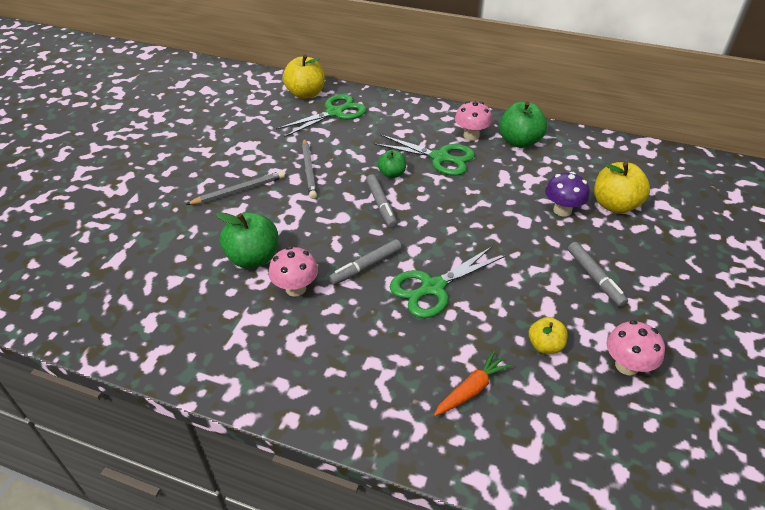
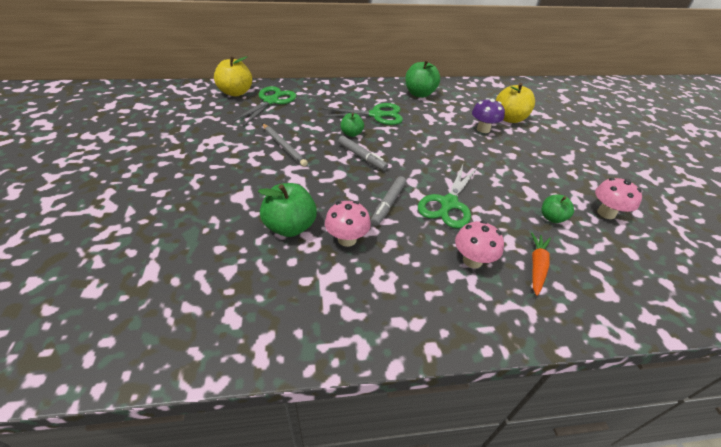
camera: 30 degrees left, 0 degrees up
grey pencil [185,171,285,205] -> none
pink mushroom [455,101,492,141] -> pink mushroom moved to [455,221,504,268]
yellow apple [529,317,568,354] -> green apple [542,194,574,223]
grey marker [568,242,628,307] -> none

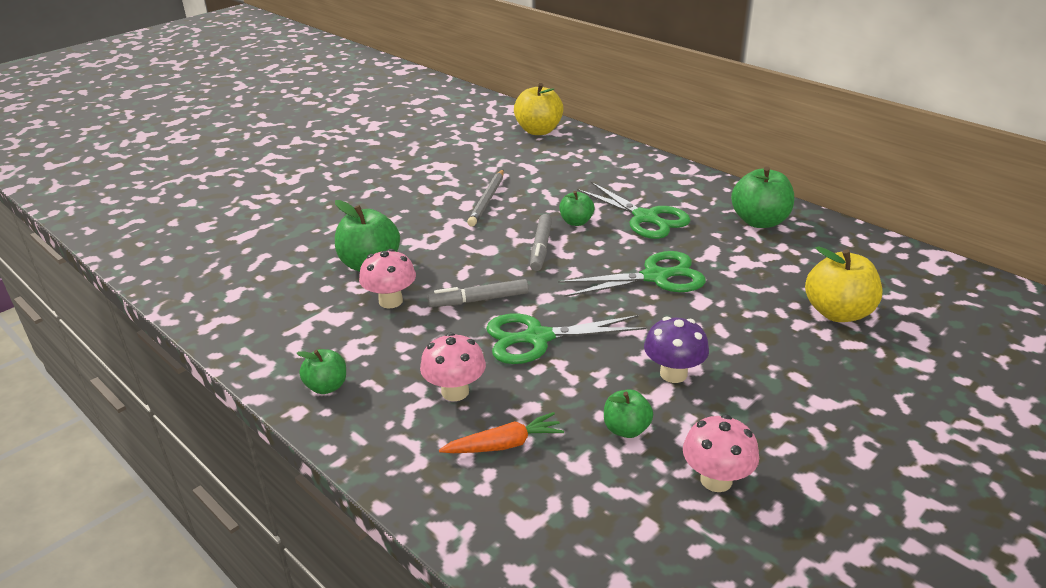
camera: 55 degrees right, 10 degrees down
green scissors [232,86,297,127] -> green scissors moved to [558,251,706,297]
purple mushroom [472,98,505,133] -> purple mushroom moved to [644,316,709,383]
none -> green apple [297,349,346,394]

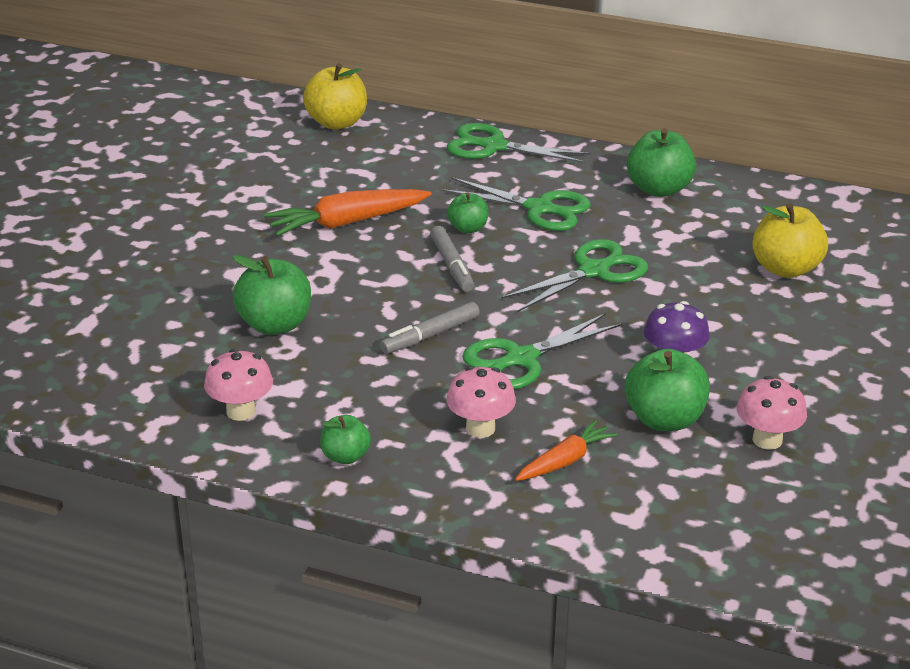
camera: 25 degrees left, 0 degrees up
pink mushroom [359,249,416,309] -> pink mushroom moved to [204,349,273,421]
grey pencil [467,170,504,227] -> orange carrot [264,189,431,236]
green apple [604,389,653,438] -> green apple [625,349,710,431], size x1.72
none -> green scissors [447,123,591,163]

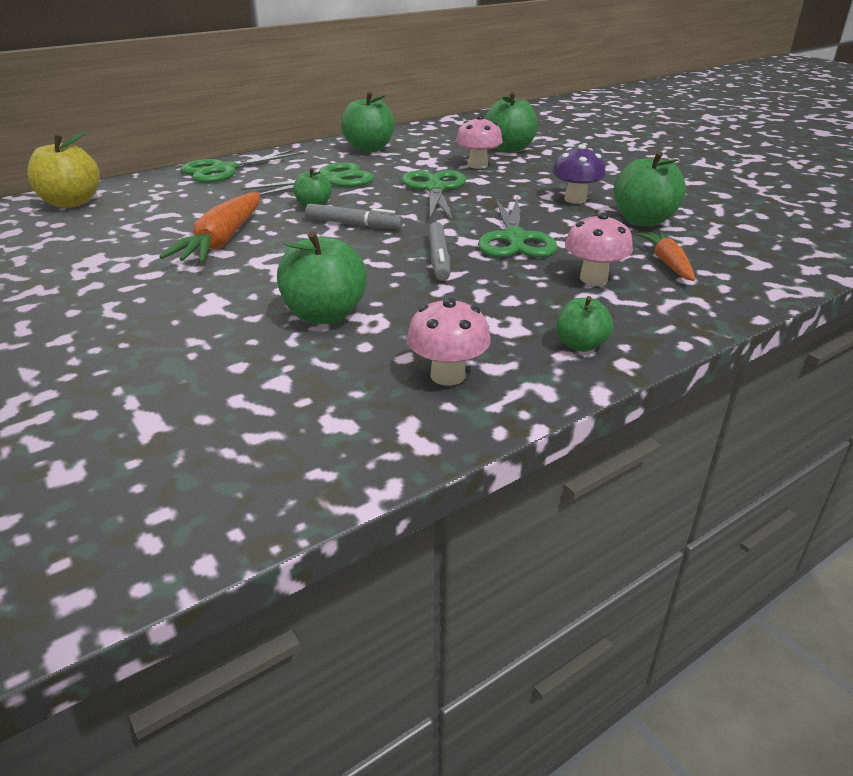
camera: 55 degrees left, 0 degrees up
pink mushroom [737,376,807,450] -> pink mushroom moved to [456,115,503,169]
yellow apple [753,203,828,278] -> green apple [484,92,538,152]

